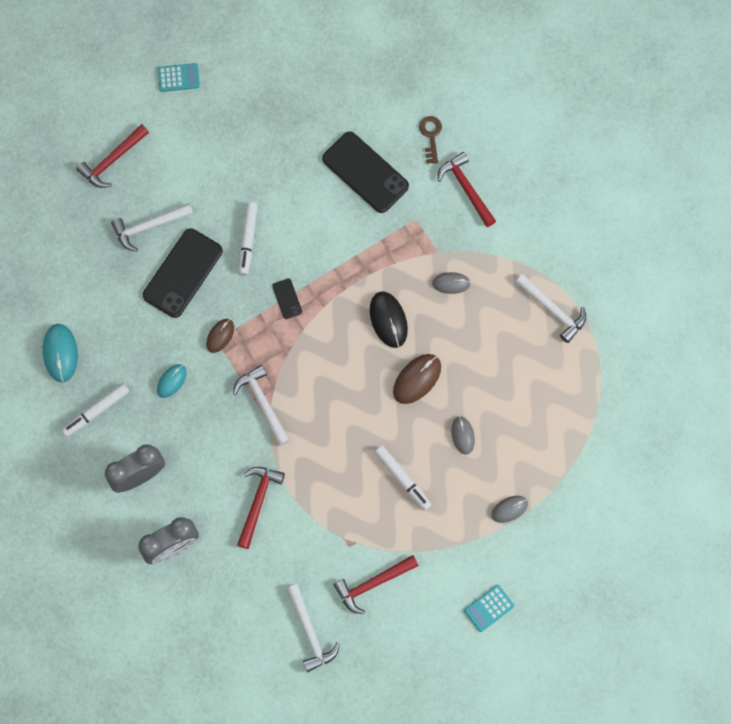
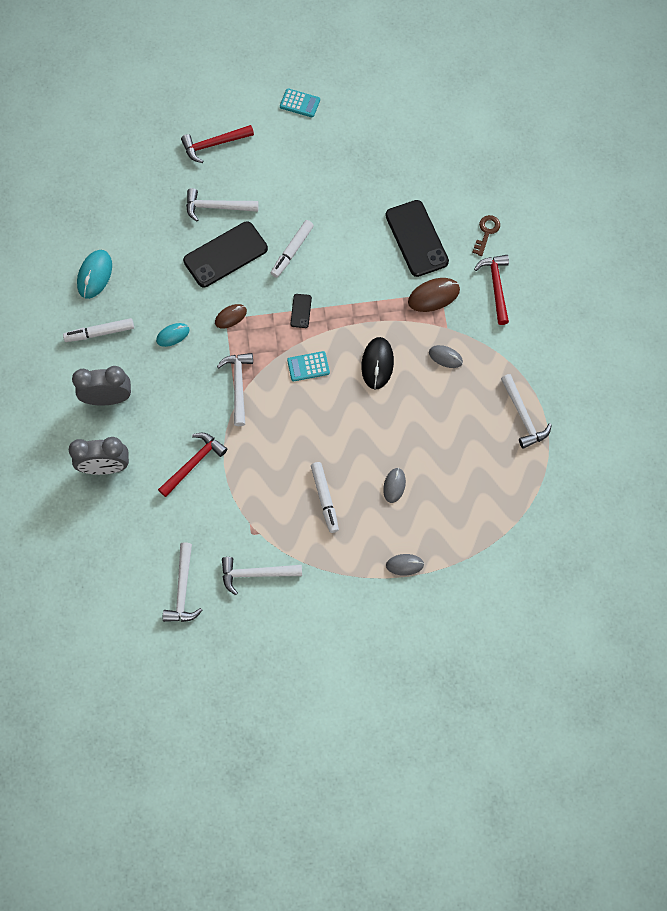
camera: 25 degrees right, 5 degrees down
red hammer [334,555,419,614] -> white hammer [222,557,302,595]
brown mouse [393,354,441,404] -> brown mouse moved to [408,278,460,312]
turquoise calculator [464,585,514,632] -> turquoise calculator moved to [287,351,330,381]

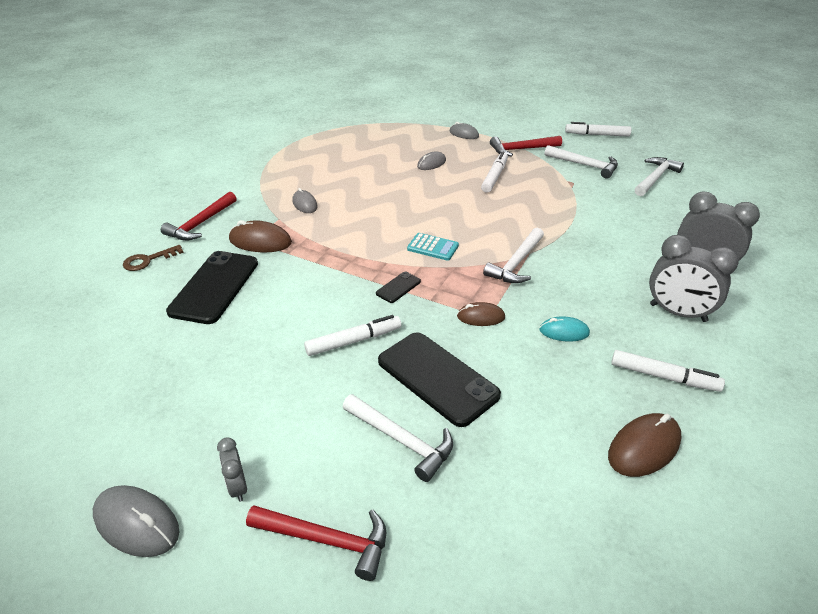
camera: 145 degrees left, 30 degrees down
turquoise mouse [77,250,112,299] -> brown mouse [608,413,682,477]
red hammer [158,433,227,497] -> red hammer moved to [490,136,562,157]
black phone [183,221,268,287] -> black phone turned 45 degrees clockwise [378,332,501,427]
turquoise calculator [280,88,320,117] -> grey mouse [93,485,179,557]
black mouse [361,337,394,390] -> none
white hammer [501,374,552,449] -> none
none -> grey clock [217,437,247,502]
none -> white marker [565,122,631,137]

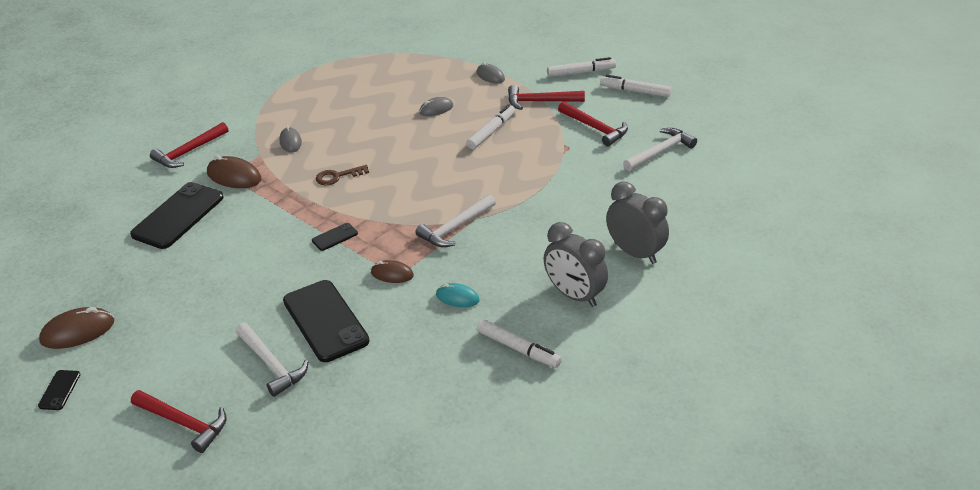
camera: 15 degrees right, 0 degrees up
grey mouse [93,485,179,557] -> black phone [38,370,81,410]
brown key [123,245,184,271] -> brown key moved to [316,165,369,185]
grey clock [217,437,247,502] -> none
white marker [304,315,401,356] -> white marker moved to [547,57,616,77]
turquoise calculator [407,233,459,261] -> none
white hammer [544,145,618,179] -> red hammer [558,101,628,147]
brown mouse [608,413,682,477] -> brown mouse moved to [39,307,114,349]

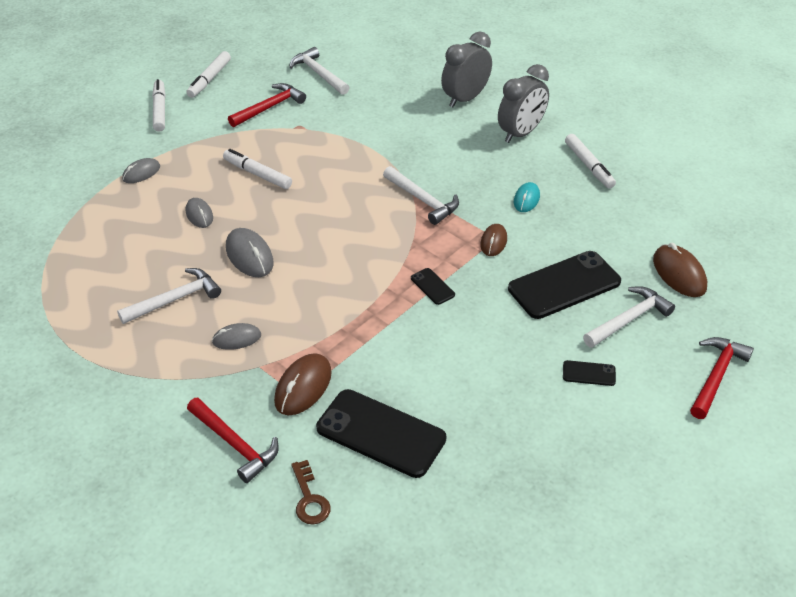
camera: 90 degrees left, 5 degrees up
black phone [38,370,81,410] -> black phone moved to [563,360,616,386]
brown mouse [39,307,114,349] -> brown mouse moved to [653,243,707,297]
brown key [316,165,369,185] -> brown key moved to [291,460,331,524]
white marker [477,319,562,368] -> white marker turned 120 degrees clockwise [565,134,616,189]
red hammer [508,85,585,110] -> none
none -> white hammer [117,268,221,324]
none -> grey mouse [226,228,274,277]

